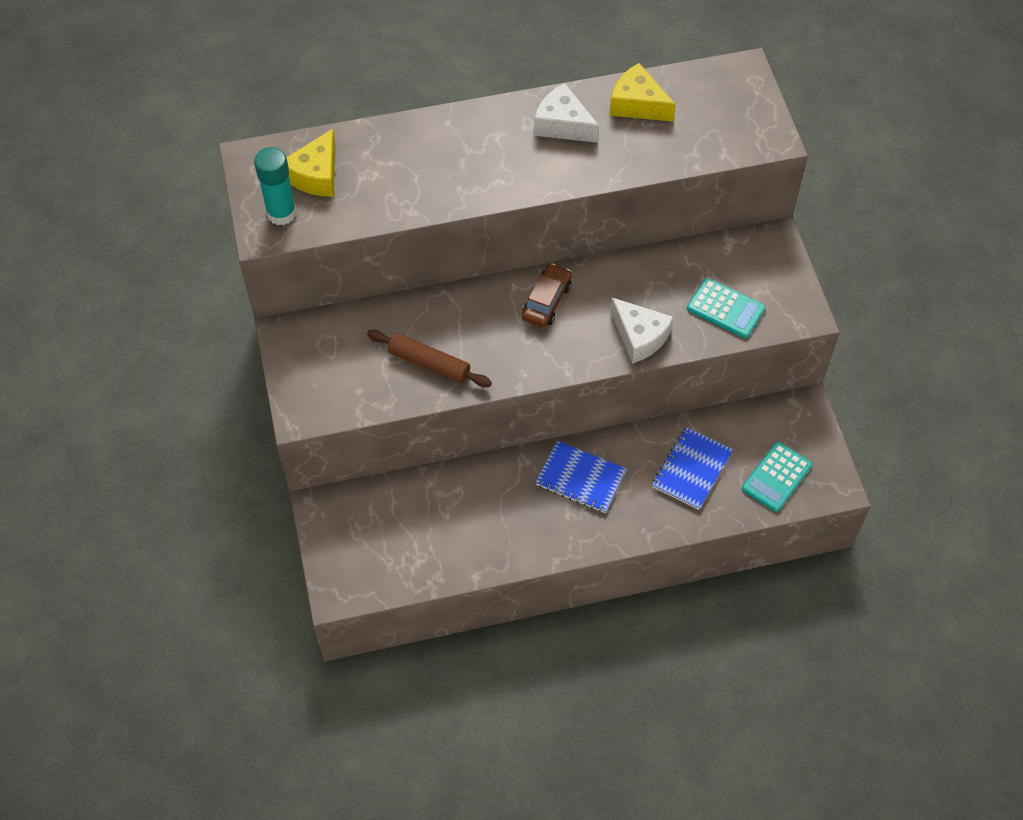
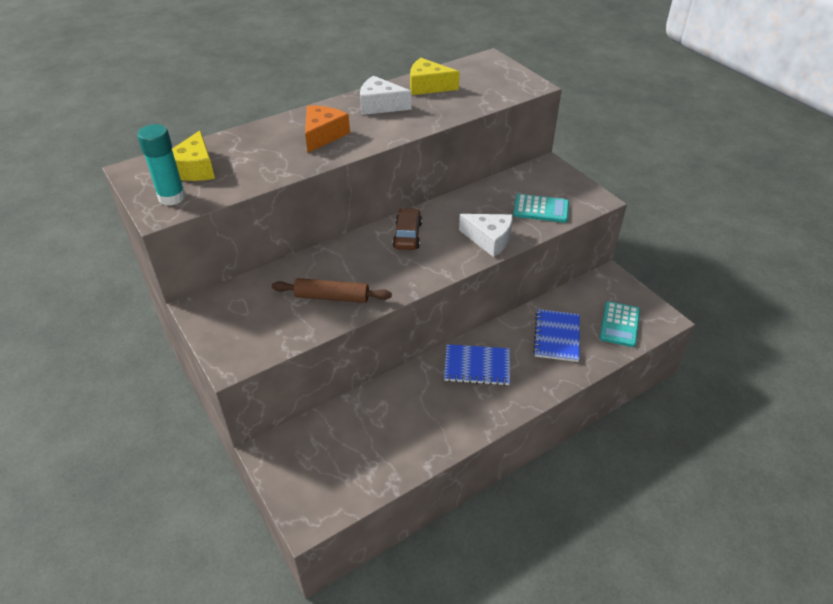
camera: 20 degrees left, 15 degrees down
none -> orange cheese [305,106,350,153]

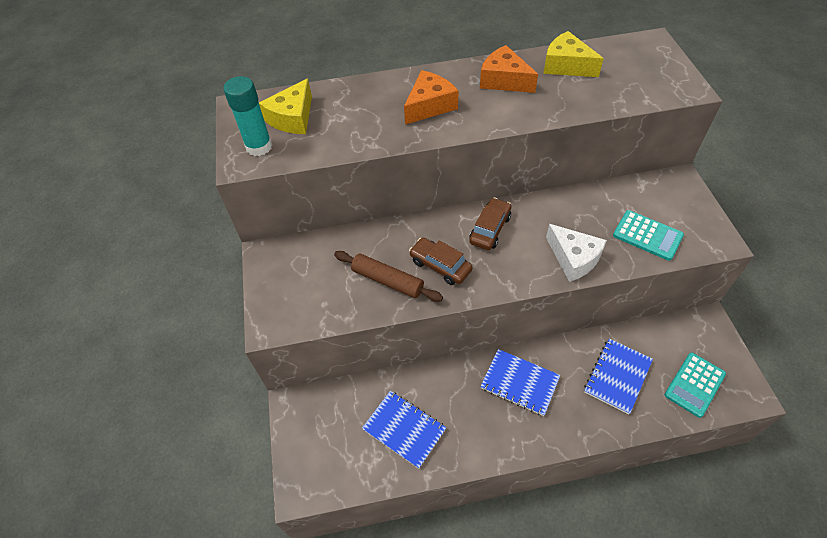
camera: 25 degrees right, 10 degrees up
white cheese [360,76,412,115] -> orange cheese [480,45,538,93]
none -> blue notebook [362,391,447,469]
none -> brown car [409,238,473,285]

